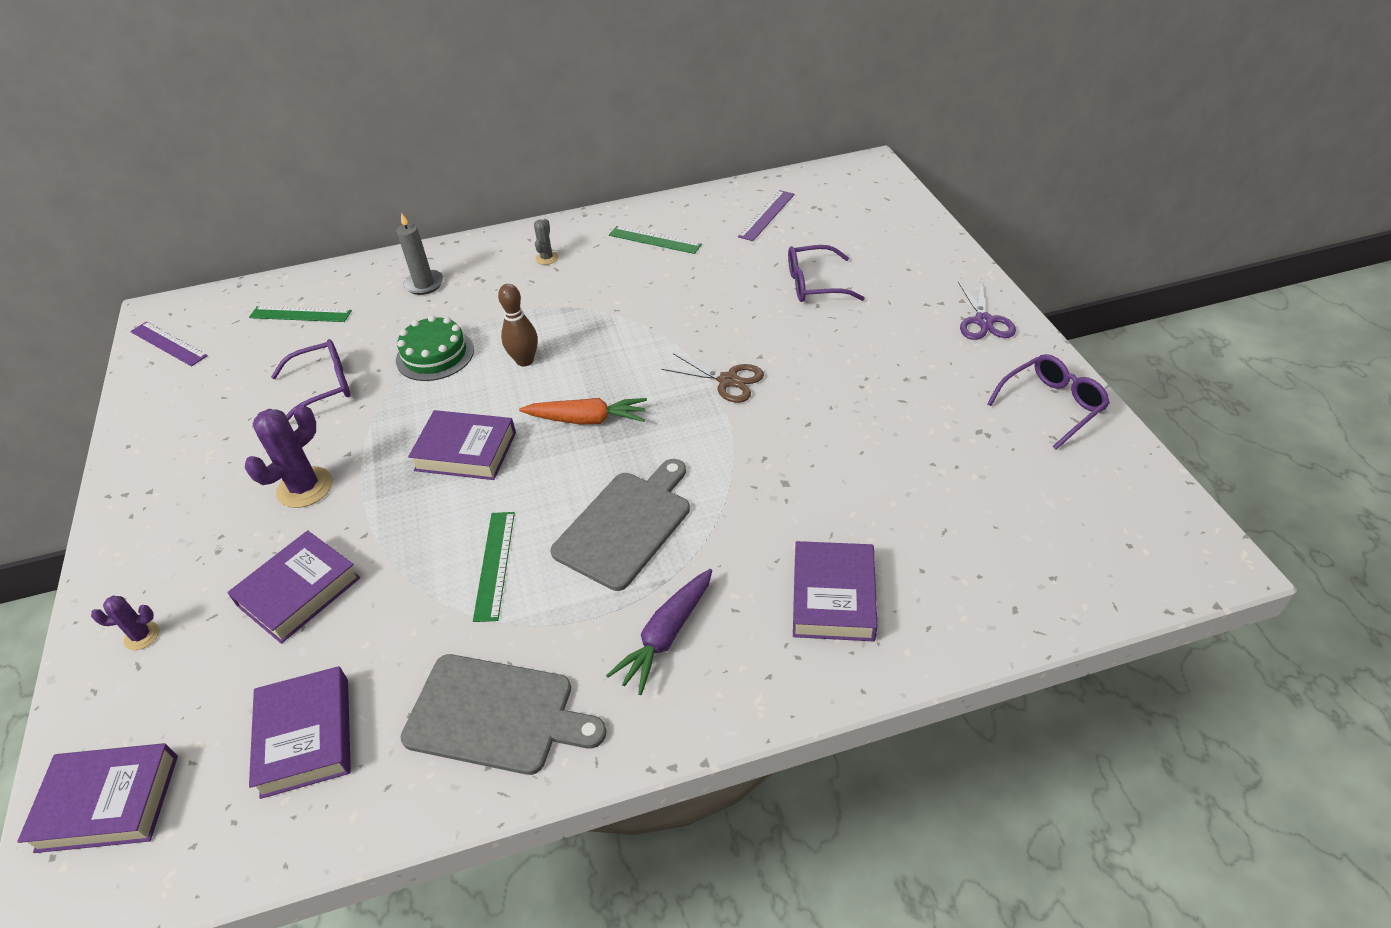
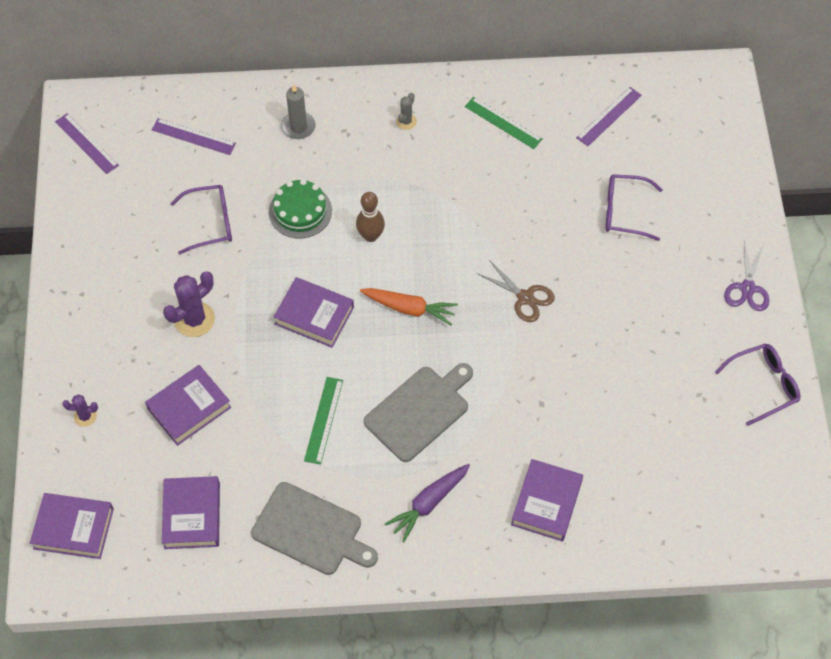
camera: 10 degrees right, 15 degrees up
green ruler [249,306,352,322] -> purple ruler [152,118,236,155]

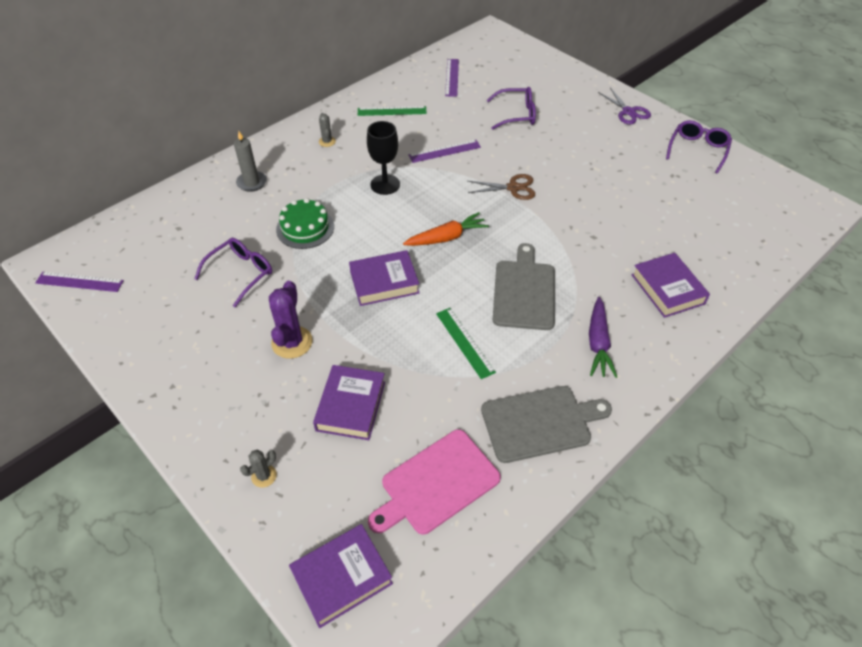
camera: 40 degrees left, 10 degrees down
purple cactus [62,394,98,427] -> grey cactus [240,450,277,488]
purple ruler [152,118,236,155] -> purple ruler moved to [408,140,481,163]
purple book [162,476,220,549] -> pink cutting board [368,429,501,535]
brown bowling pin [356,192,385,242] -> none
purple glasses [606,174,663,241] -> purple glasses turned 150 degrees counterclockwise [487,87,536,130]
none -> black goblet [367,121,400,195]

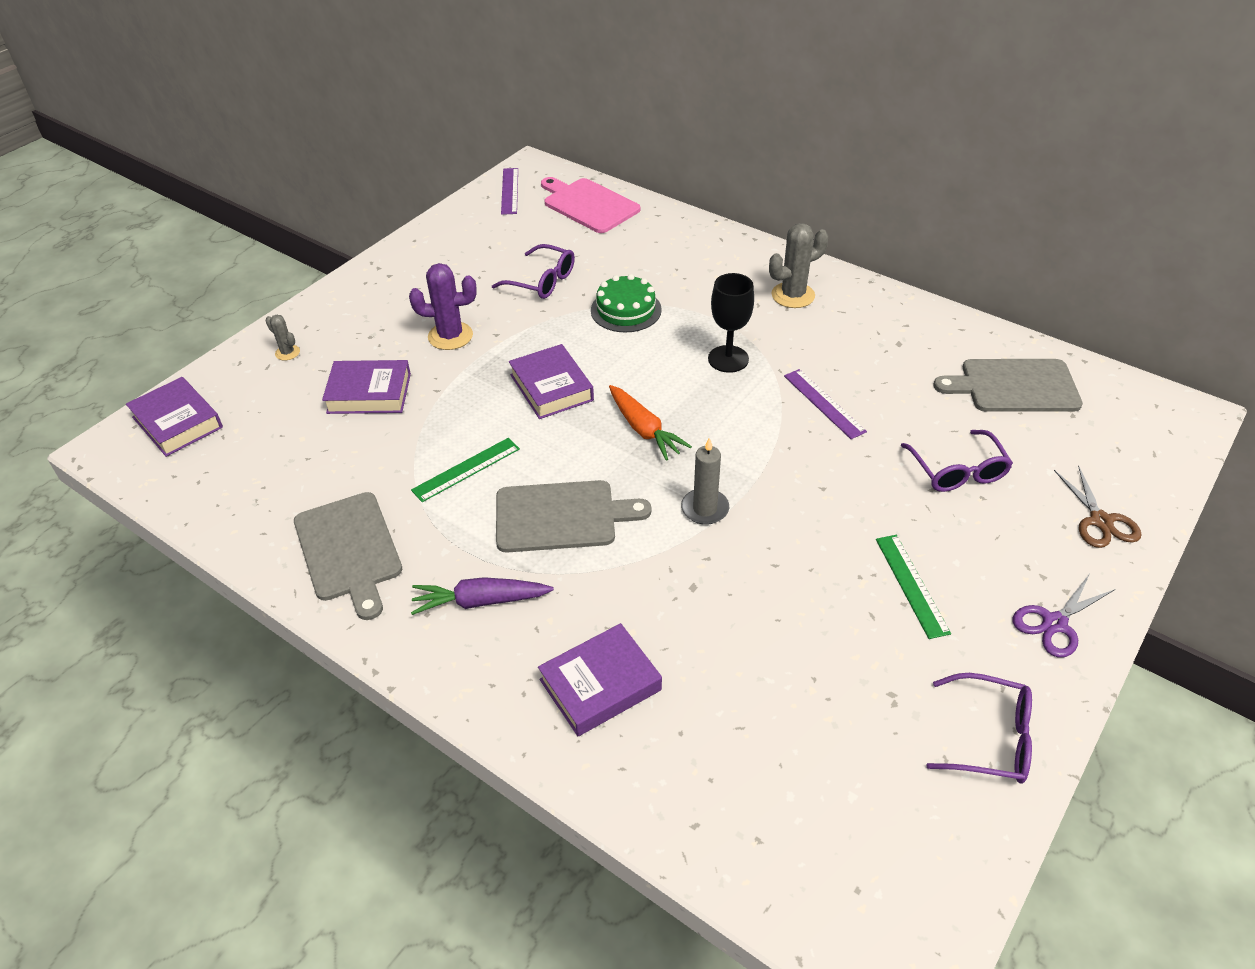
camera: 80 degrees right, 5 degrees down
grey candle [234,131,267,192] -> grey candle moved to [681,438,729,525]
grey cactus [319,113,336,147] -> grey cactus [769,223,828,308], size x1.86
green ruler [358,106,427,116] -> green ruler moved to [876,535,951,639]
pink cutting board [368,429,501,535] -> pink cutting board moved to [541,177,640,233]
purple ruler [445,59,459,97] -> grey cutting board [934,359,1083,412]
brown scissors [468,174,535,200] -> brown scissors moved to [1054,465,1142,548]

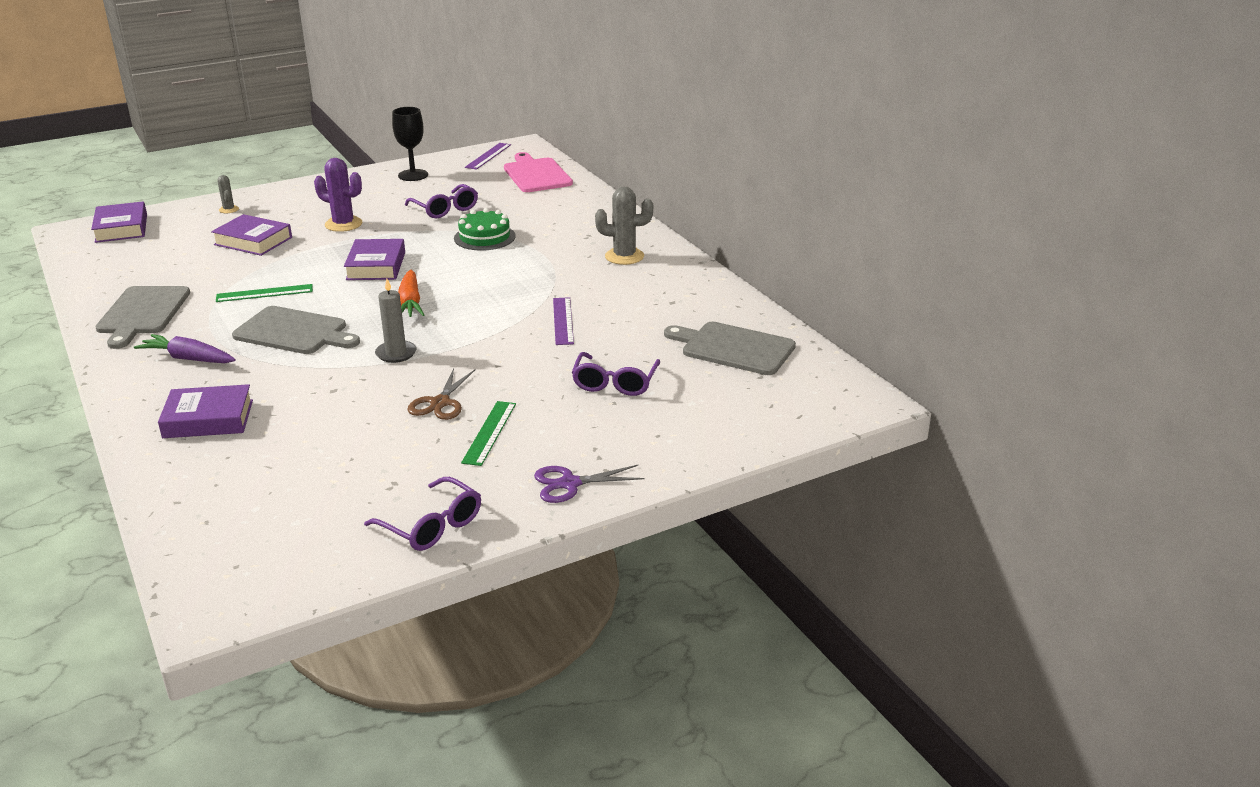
camera: 25 degrees right, 15 degrees down
black goblet [708,273,754,373] -> black goblet moved to [392,107,428,181]
brown scissors [1054,465,1142,548] -> brown scissors moved to [407,368,475,420]

